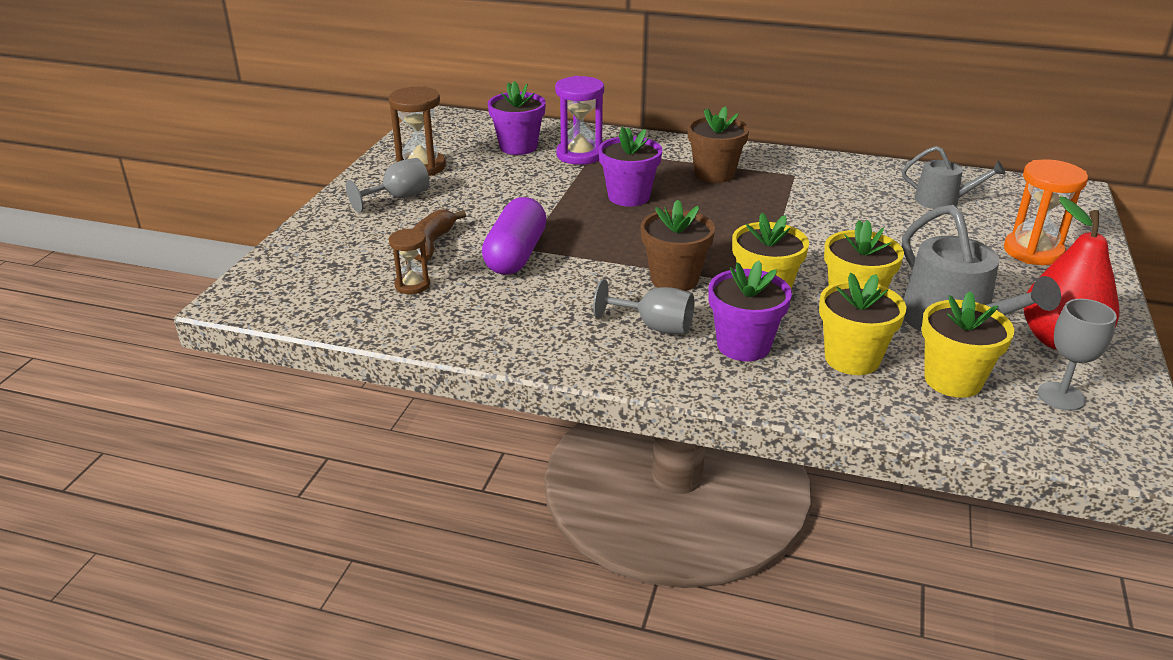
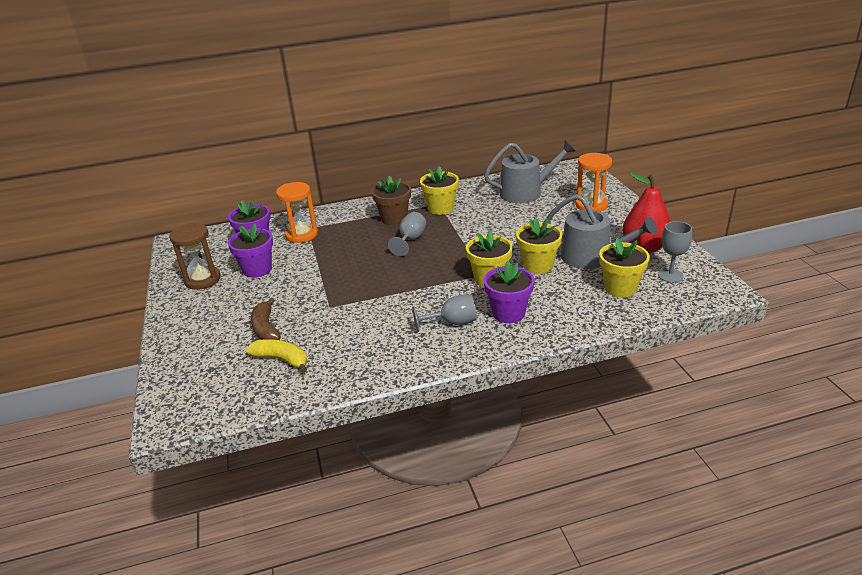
camera: 30 degrees left, 0 degrees up
grey goblet [346,158,430,213] -> grey goblet moved to [388,212,426,256]
brown hourglass [389,229,430,294] -> yellow banana [246,339,307,373]
purple capsule [482,197,547,275] -> none
purple hourglass [555,76,604,165] -> orange hourglass [276,182,318,243]
purple flower pot [598,127,662,207] -> purple flower pot moved to [228,223,273,278]
brown flower pot [641,200,715,291] -> none
yellow flower pot [819,273,906,375] -> yellow flower pot moved to [420,166,459,215]
grey watering can [902,146,1006,209] -> grey watering can [484,141,575,203], size x1.66

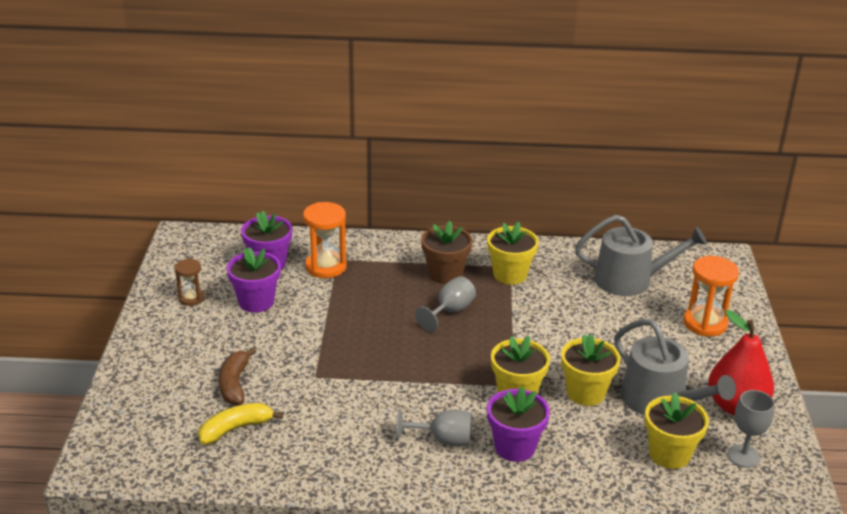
camera: 15 degrees right, 0 degrees up
brown hourglass [169,223,221,290] -> brown hourglass [175,259,204,306], size x0.59
yellow banana [246,339,307,373] -> yellow banana turned 75 degrees counterclockwise [198,403,283,445]

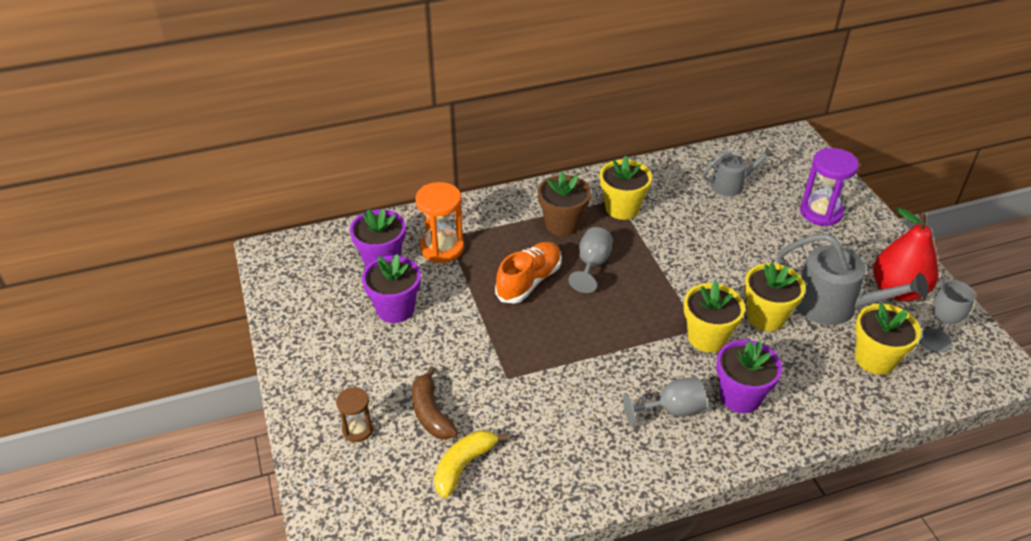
camera: 20 degrees left, 10 degrees up
brown hourglass [175,259,204,306] -> brown hourglass moved to [336,387,374,442]
grey watering can [575,215,707,296] -> grey watering can [702,147,774,196], size x0.60
orange hourglass [683,256,739,336] -> purple hourglass [800,148,859,226]
none -> orange shoe [495,242,562,304]

